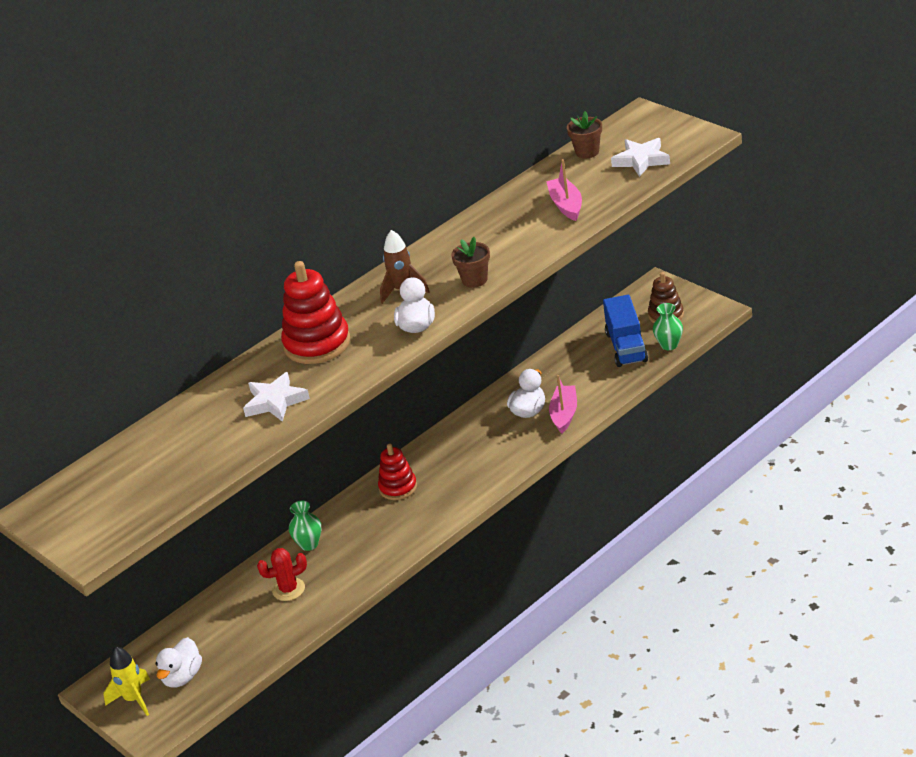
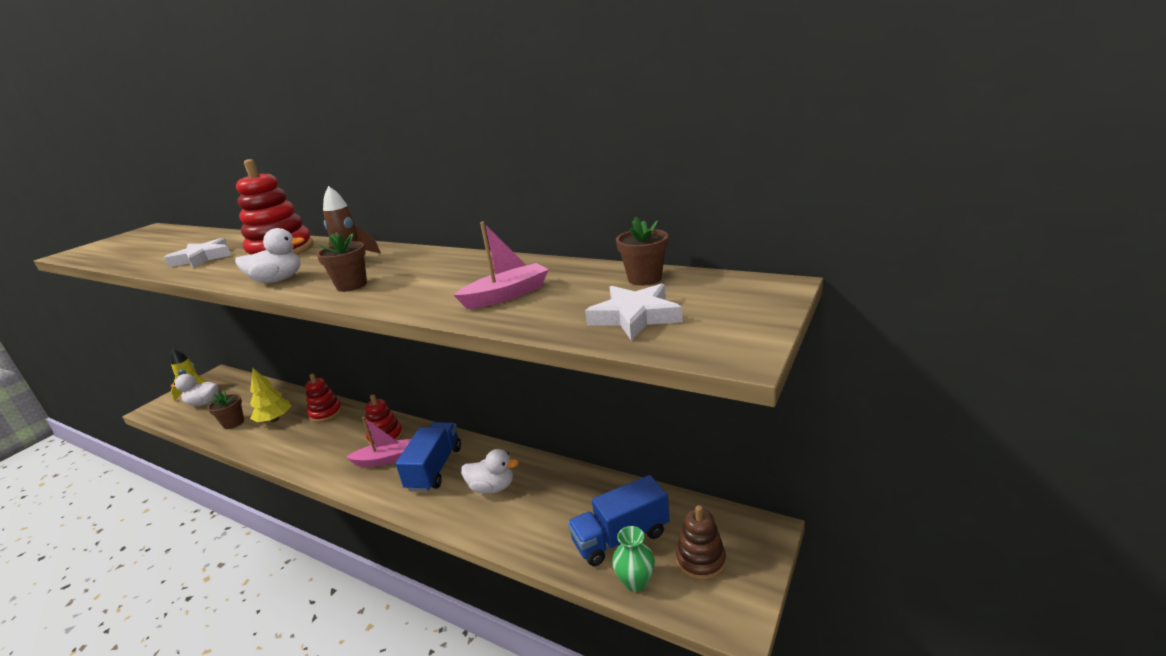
camera: 70 degrees right, 10 degrees down
red cactus [257,548,307,601] -> yellow tree [250,368,291,422]
green vase [289,501,321,551] -> red stacking toy [305,374,342,423]
pink boat [549,375,577,434] -> pink boat moved to [346,417,411,467]
none -> brown flower pot [207,391,244,429]
none -> blue truck [396,422,461,492]

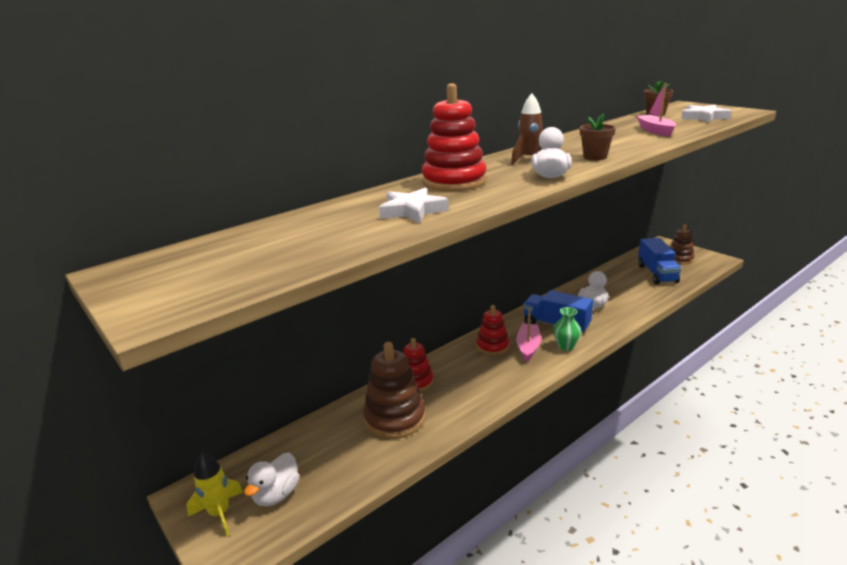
camera: 70 degrees left, 0 degrees up
brown flower pot [207,391,244,429] -> none
yellow tree [250,368,291,422] -> brown stacking toy [363,342,426,439]
green vase [612,526,655,592] -> green vase moved to [553,307,581,351]

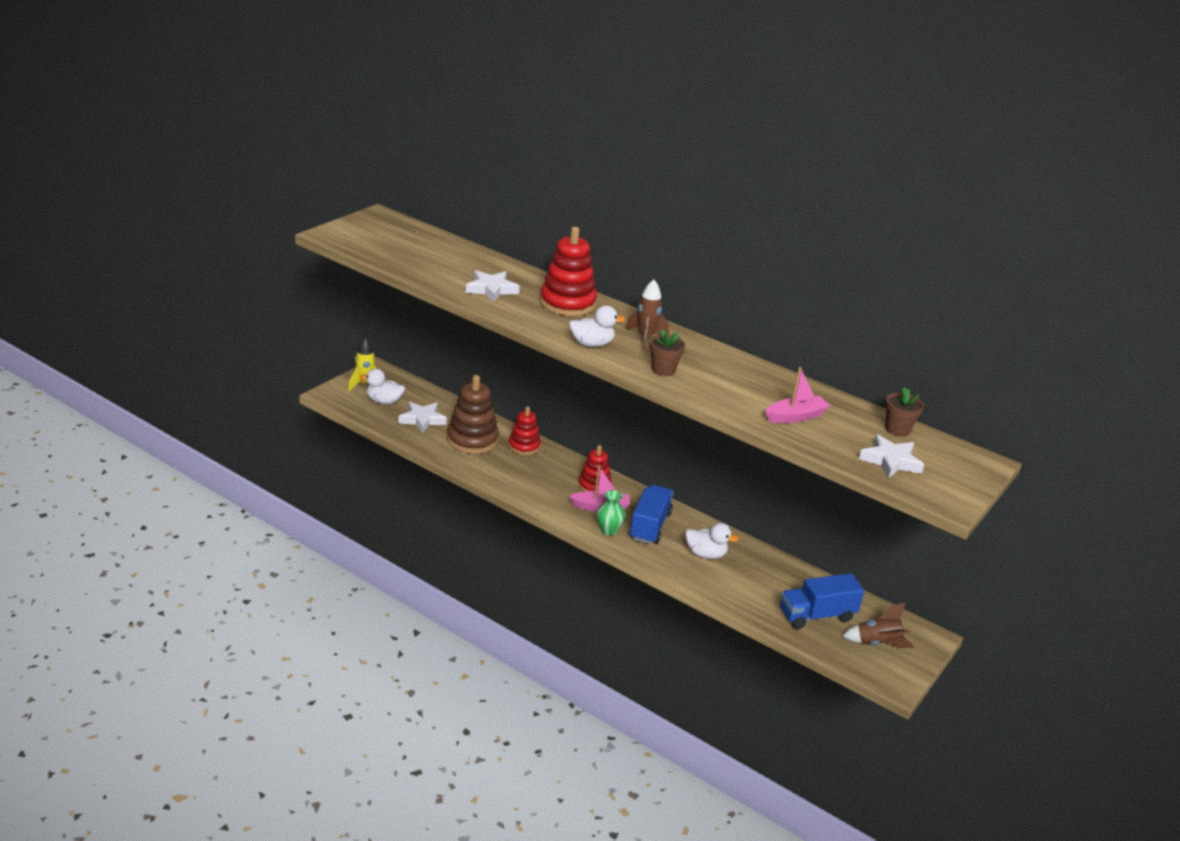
camera: 70 degrees right, 5 degrees up
brown stacking toy [670,224,694,264] -> brown rocket [842,602,914,648]
none -> white star [398,402,447,433]

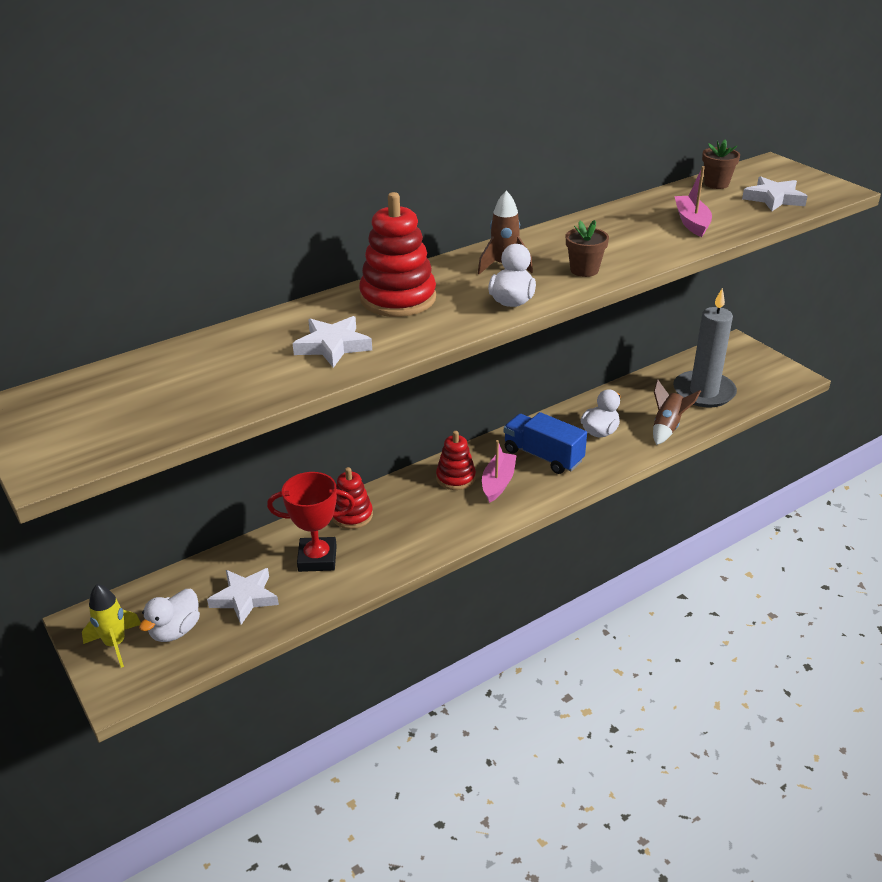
camera: 65 degrees left, 5 degrees up
brown stacking toy [447,375,499,454] -> red trophy [267,472,355,572]
green vase [597,490,625,536] -> none
blue truck [780,573,864,629] -> grey candle [673,288,737,407]
brown rocket [842,602,914,648] -> brown rocket moved to [653,380,701,445]

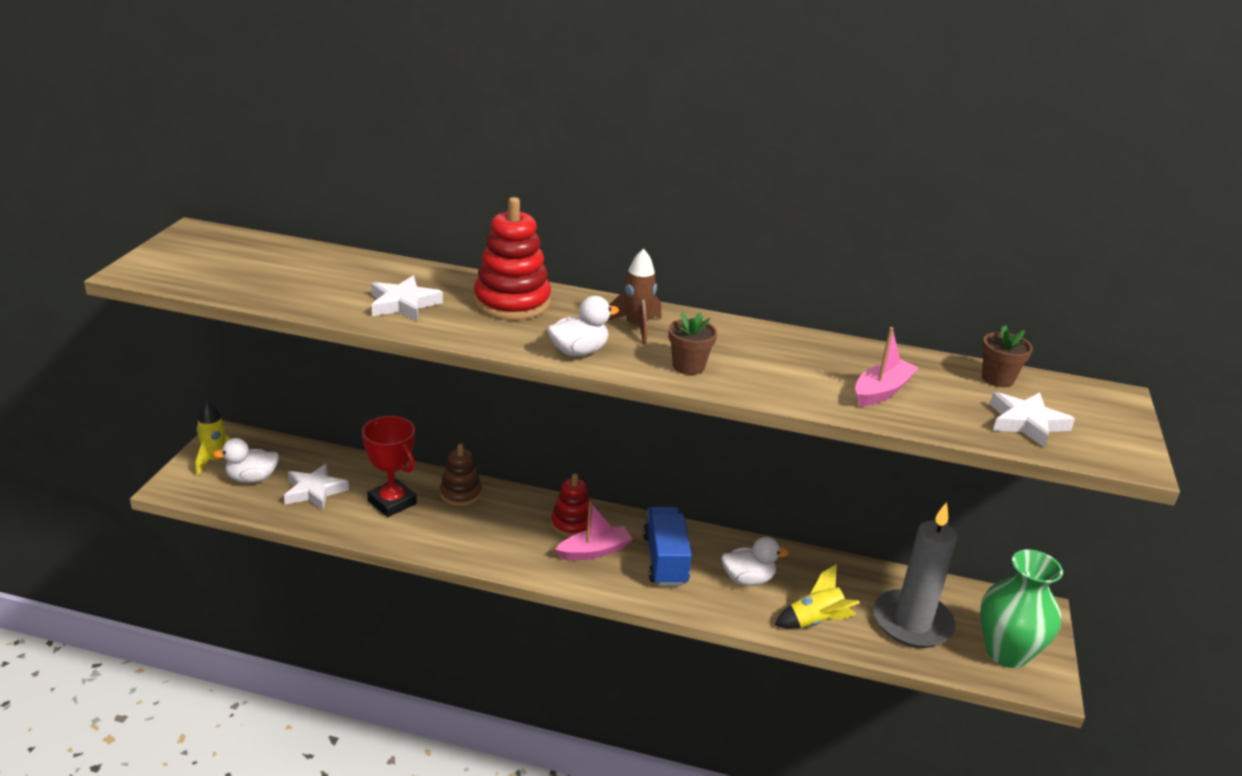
camera: 45 degrees right, 5 degrees down
red stacking toy [332,467,373,529] -> brown stacking toy [440,443,482,506]
brown rocket [653,380,701,445] -> yellow rocket [774,564,860,629]
none -> green vase [980,550,1063,668]

